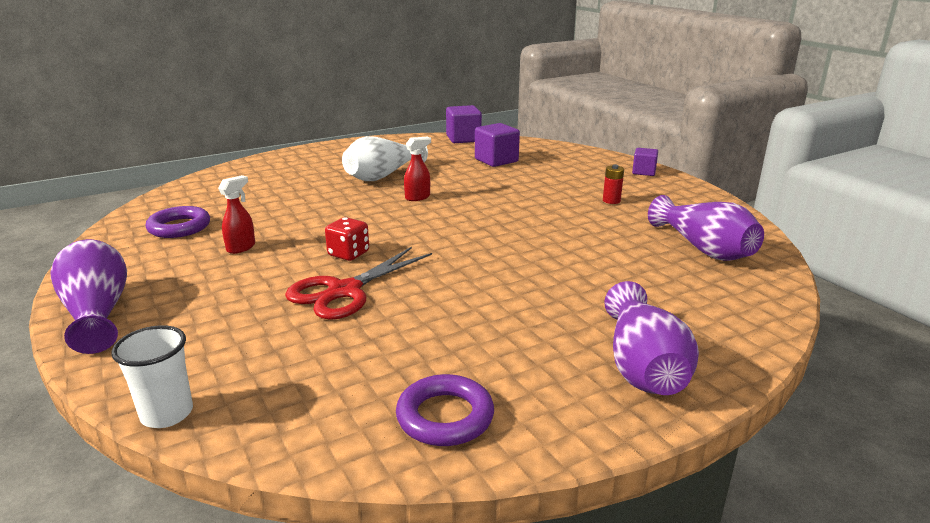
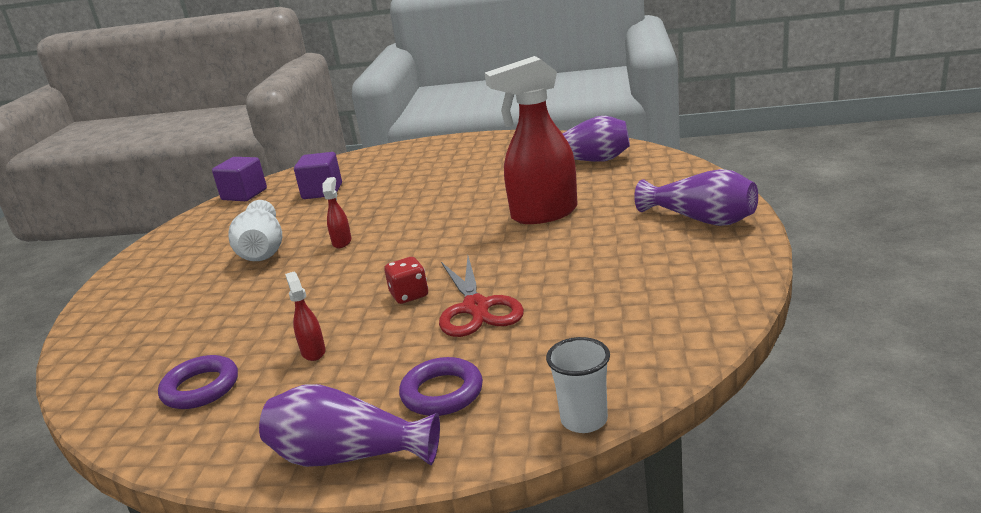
camera: 50 degrees left, 0 degrees up
purple ring [396,374,494,446] -> purple ring moved to [399,357,483,416]
red battery [603,165,624,204] -> none
purple cube [632,148,658,176] -> none
none -> red spray bottle [485,56,578,224]

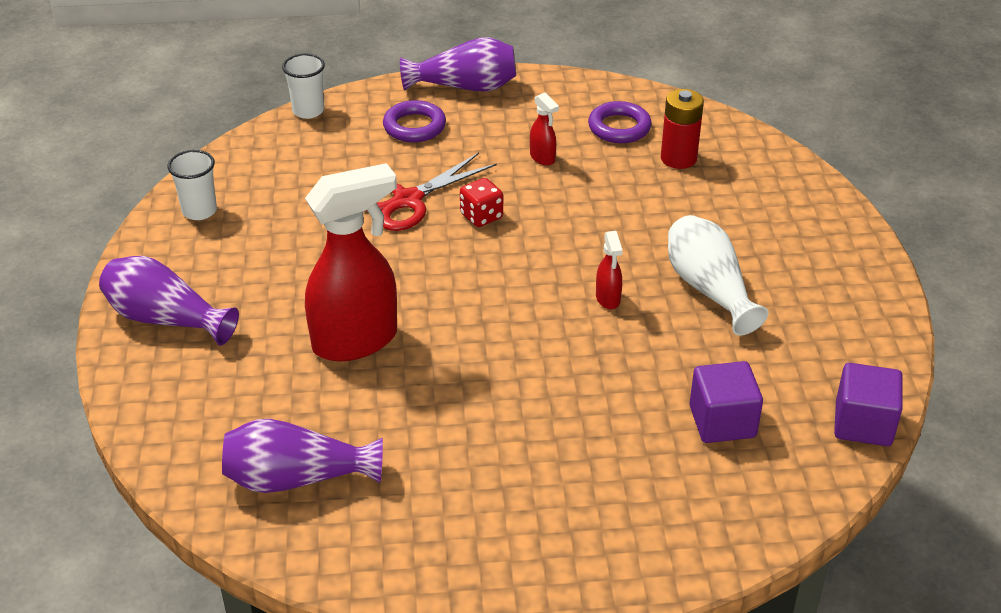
camera: 165 degrees right, 15 degrees up
red scissors [439,256,524,337] -> red scissors turned 105 degrees counterclockwise [366,153,497,231]
none -> white cup [167,150,217,220]
none -> red battery [661,89,704,169]

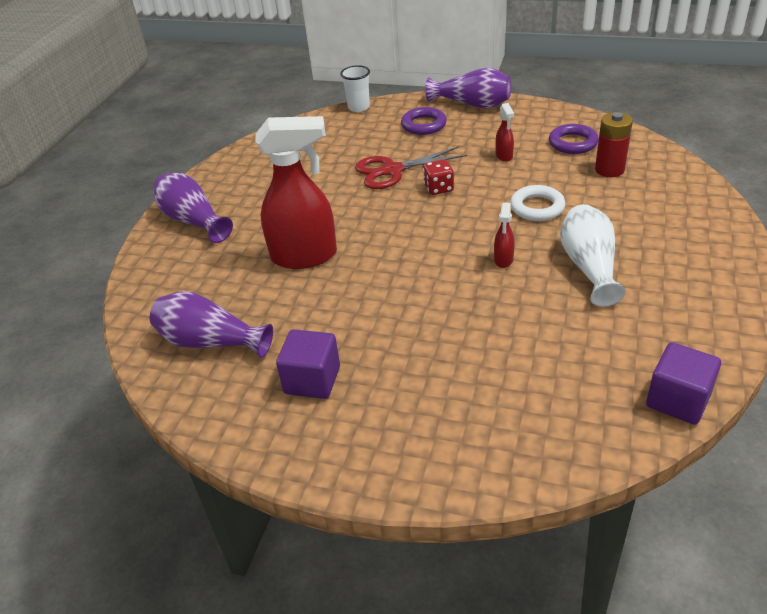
camera: 25 degrees right, 0 degrees up
white cup [167,150,217,220] -> none
purple cube [689,361,763,443] -> purple cube moved to [276,329,340,399]
none -> white ring [510,185,565,221]

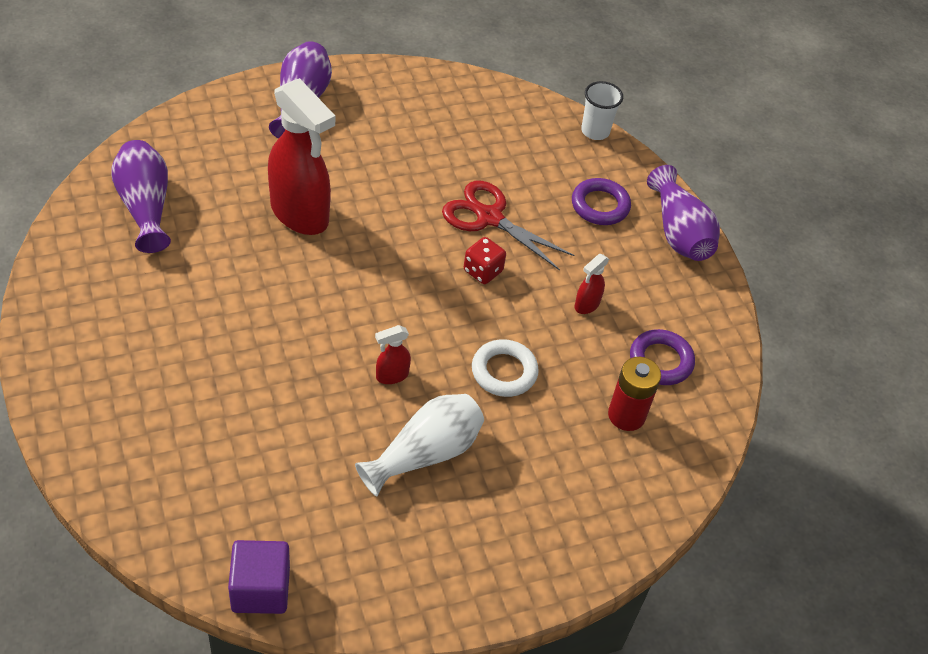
camera: 45 degrees right, 10 degrees up
purple cube [276,329,340,399] -> none

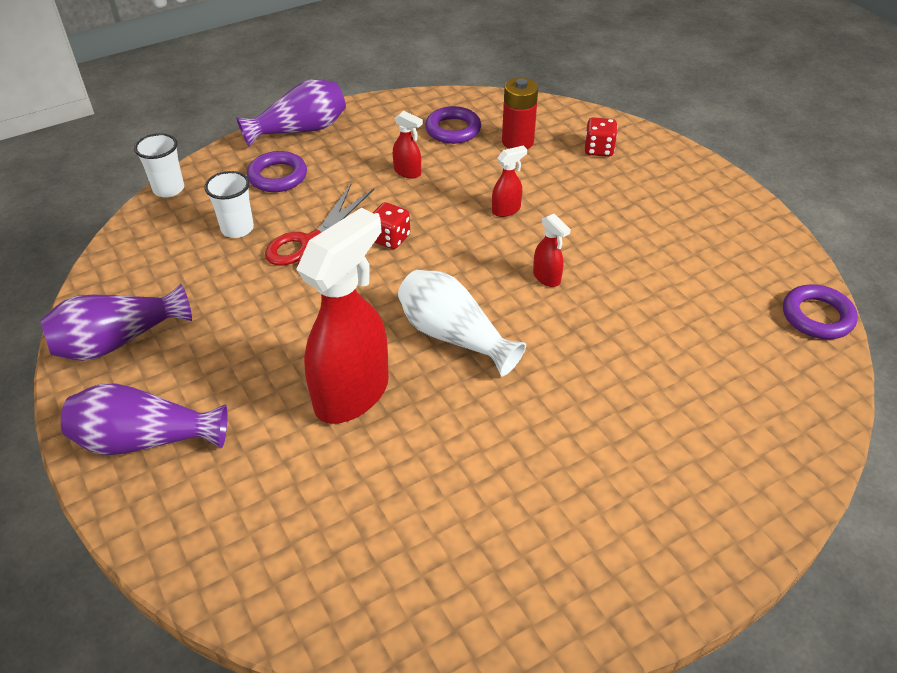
camera: 95 degrees left, 5 degrees down
purple vase [111,140,171,253] -> purple vase moved to [40,284,192,361]
purple cube [228,540,290,614] -> purple ring [783,284,858,339]
white vase [355,394,484,496] -> white vase moved to [398,270,526,377]
white ring [472,339,539,397] -> red spray bottle [492,146,527,217]
none -> white cup [204,171,254,238]
none -> red dice [585,117,618,157]

